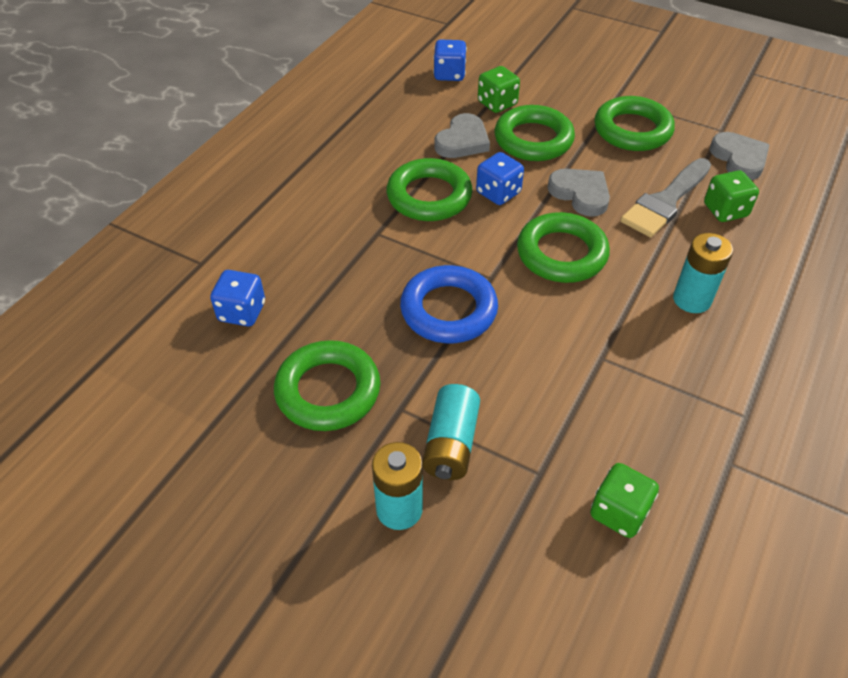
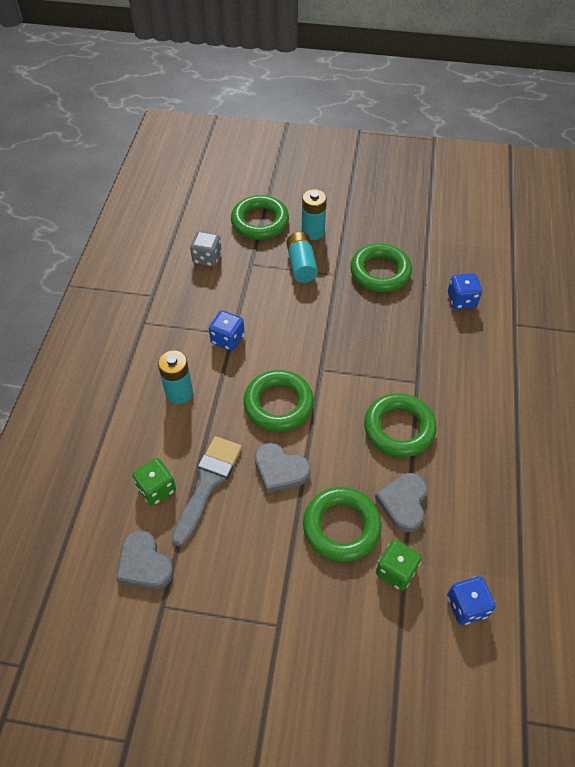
camera: 160 degrees right, 5 degrees up
blue ring [400,265,498,343] -> none
blue dice [476,152,524,205] -> blue dice moved to [209,311,245,351]
green dice [590,463,659,538] -> grey dice [190,231,222,267]
green ring [594,96,675,151] -> green ring moved to [231,195,289,240]

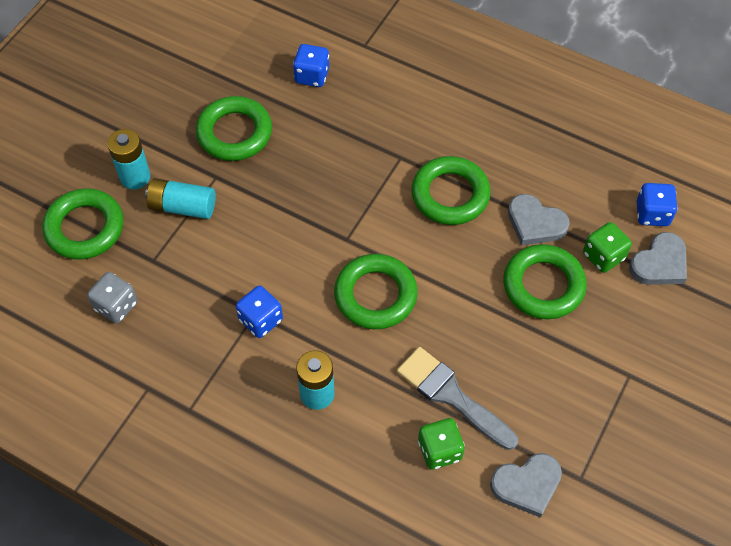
camera: 70 degrees left, 5 degrees up
grey heart [255,443,311,493] -> grey heart moved to [629,232,687,285]

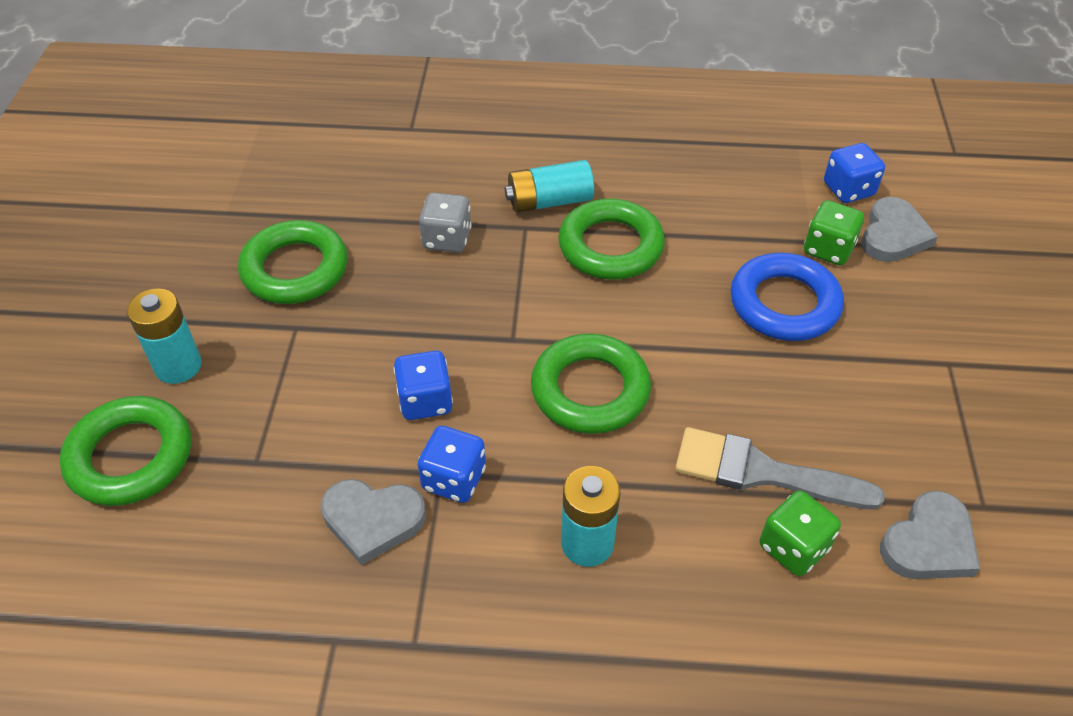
camera: 25 degrees left, 10 degrees down
grey dice [87,272,138,324] -> grey dice moved to [419,193,472,253]
turquoise battery [145,178,216,219] -> turquoise battery moved to [505,160,594,213]
blue dice [293,44,329,87] -> blue dice moved to [394,351,453,420]
green ring [503,244,587,319] -> blue ring [731,253,844,341]
grey heart [508,194,570,245] -> grey heart moved to [321,479,426,565]

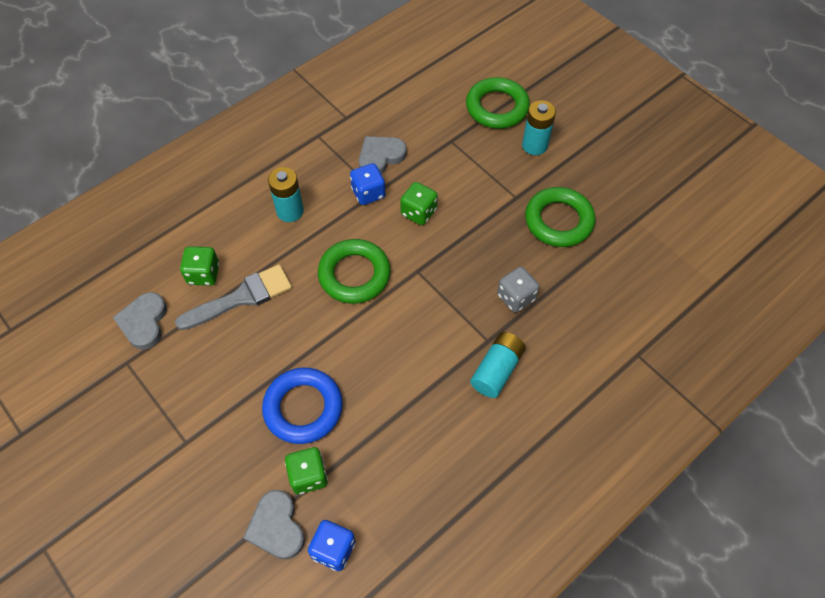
camera: 135 degrees right, 10 degrees up
blue dice [394,351,453,420] -> green dice [400,182,438,225]
green ring [558,199,665,280] -> none

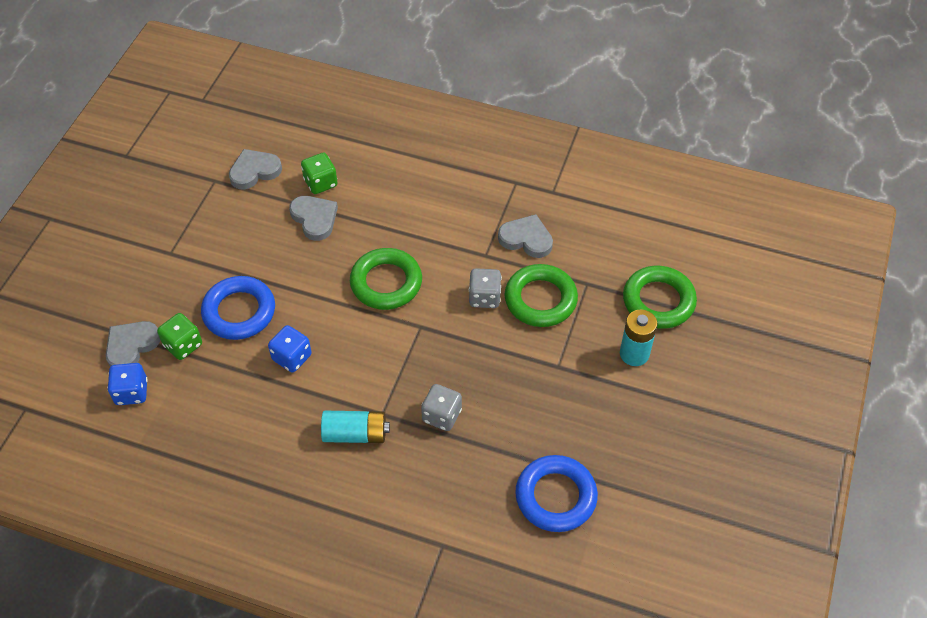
camera: 60 degrees right, 5 degrees down
grey brush [175,264,292,330] -> grey heart [289,196,338,241]
turquoise battery [268,167,304,222] -> none
blue dice [350,163,386,205] -> blue dice moved to [268,325,312,372]
green dice [400,182,438,225] -> grey dice [469,268,502,308]
green ring [525,187,595,247] -> green ring moved to [505,264,578,327]
none -> blue ring [515,455,598,532]

